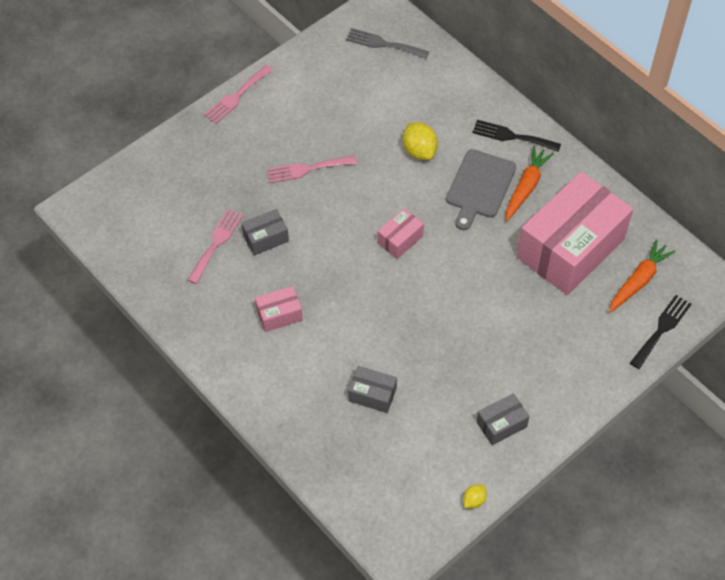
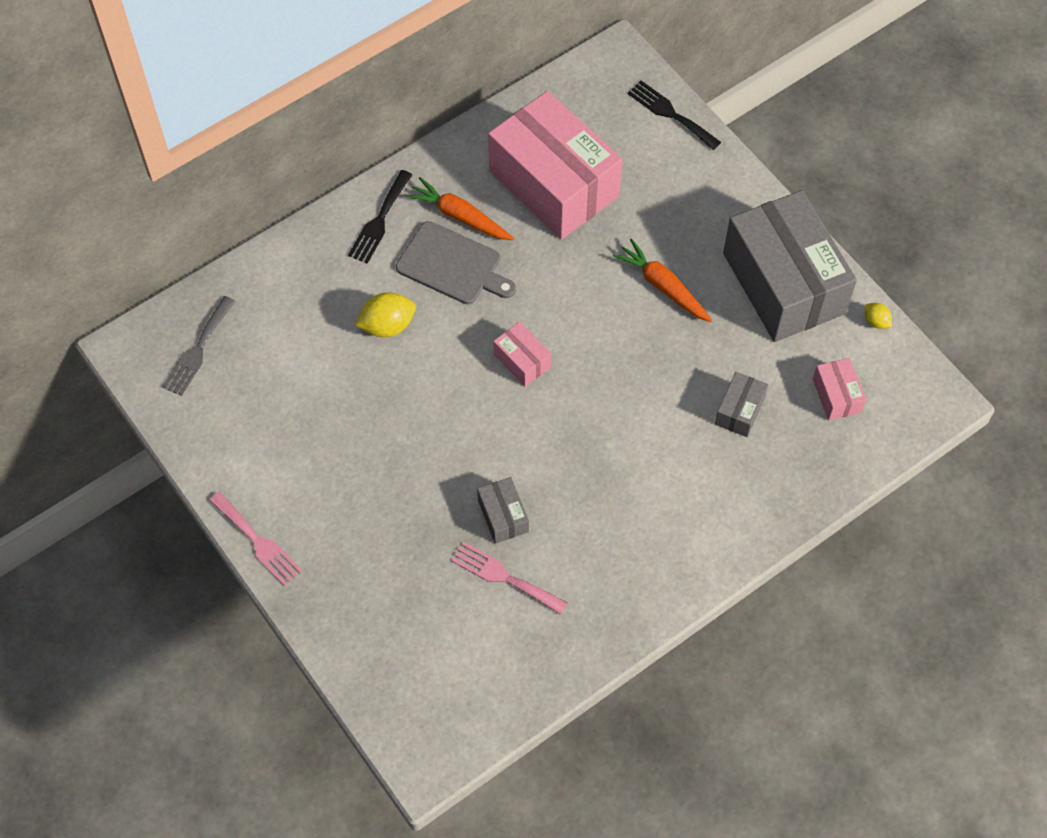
camera: 85 degrees left, 5 degrees up
pink box [255,286,303,332] -> pink box moved to [813,358,866,421]
pink fork [267,156,357,183] -> none
grey box [477,393,530,445] -> grey box [723,190,857,342], size x2.38
orange carrot [609,239,675,312] -> orange carrot moved to [613,238,712,322]

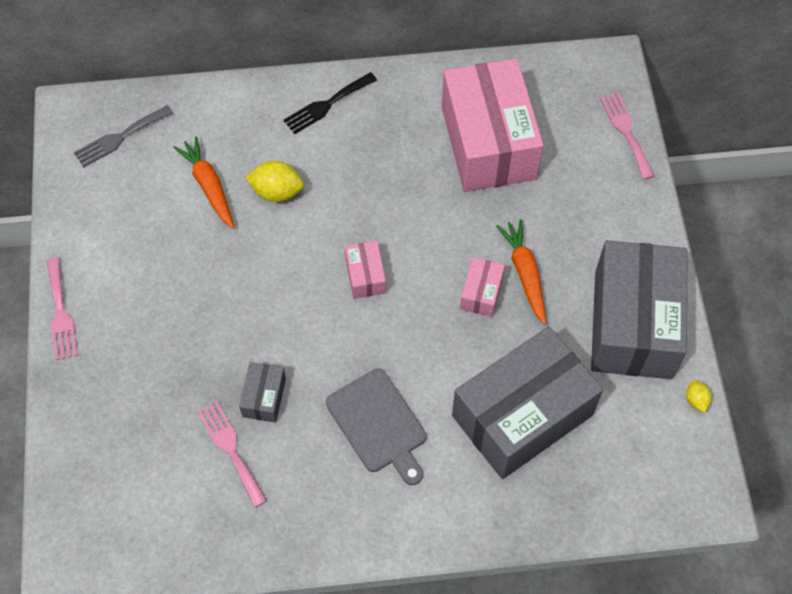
camera: 30 degrees right, 0 degrees up
grey cutting board [396,221,516,305] -> grey cutting board moved to [326,369,427,485]
orange carrot [405,177,514,240] -> orange carrot moved to [173,136,234,229]
black fork [628,81,721,150] -> pink fork [600,92,655,180]
grey box [715,372,768,437] -> grey box [452,326,603,479], size x2.38
pink box [813,358,866,421] -> pink box moved to [460,257,505,317]

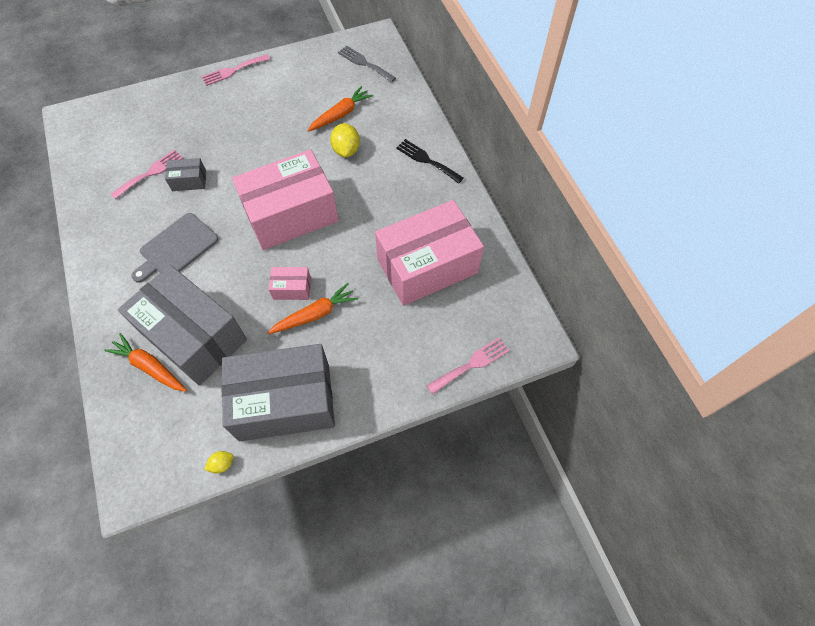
camera: 75 degrees right, 0 degrees up
pink box [345,241,386,299] -> pink box [232,149,339,250], size x2.38
none -> orange carrot [104,333,187,392]

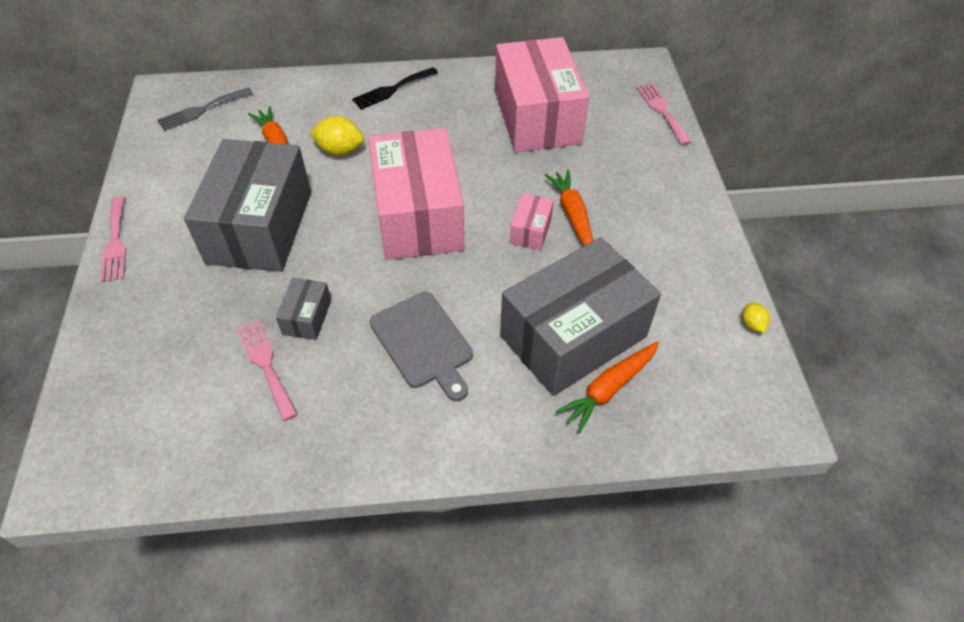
camera: 75 degrees left, 10 degrees down
grey box [222,344,335,441] -> grey box moved to [184,139,311,272]

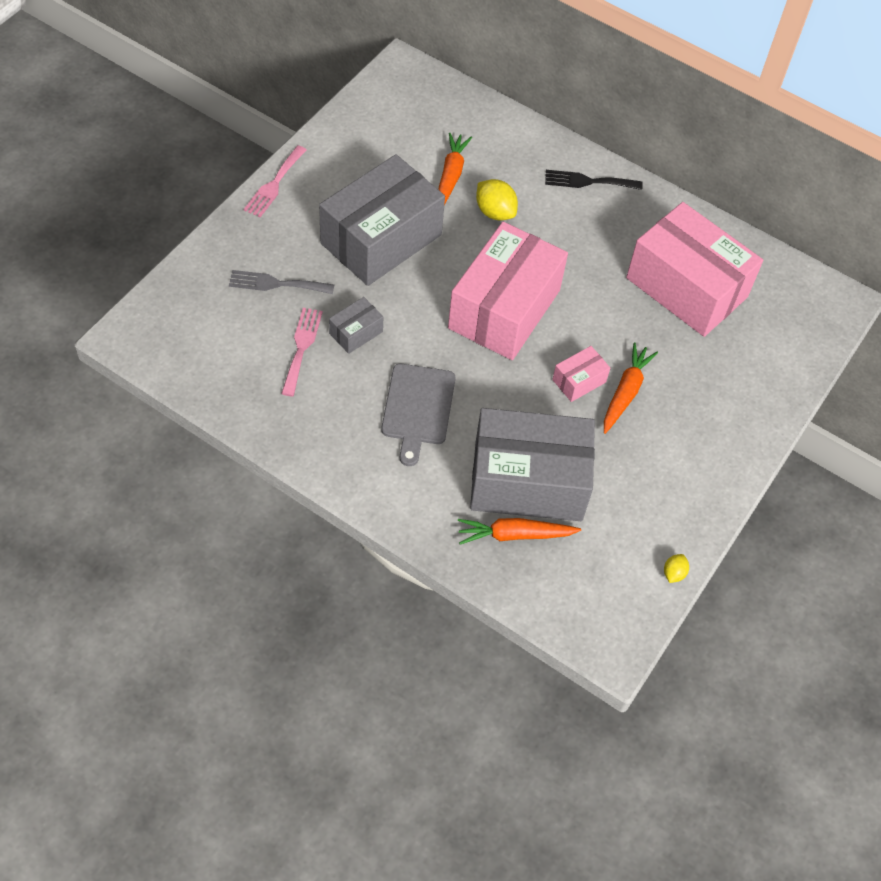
camera: 35 degrees right, 5 degrees up
grey fork [157,87,253,131] -> grey fork moved to [229,270,334,294]
pink box [495,37,589,152] -> pink box turned 75 degrees counterclockwise [626,202,763,337]
pink fork [636,83,691,145] -> none

